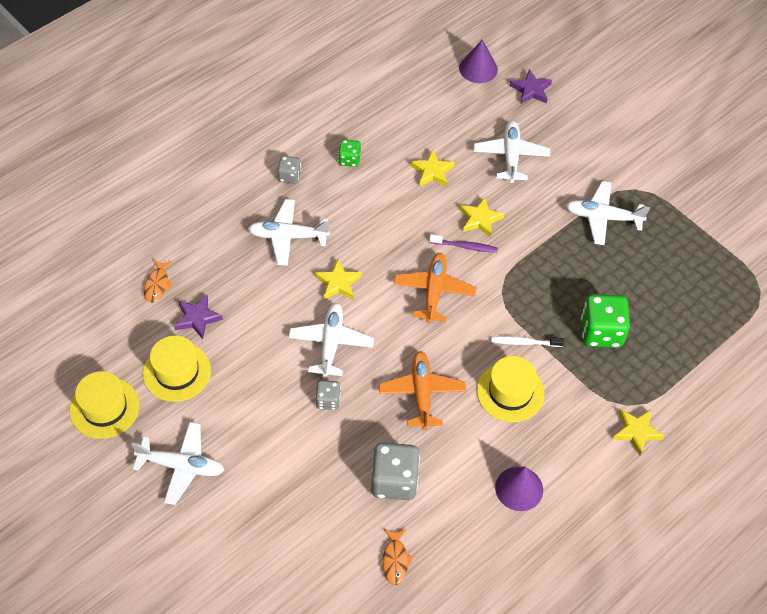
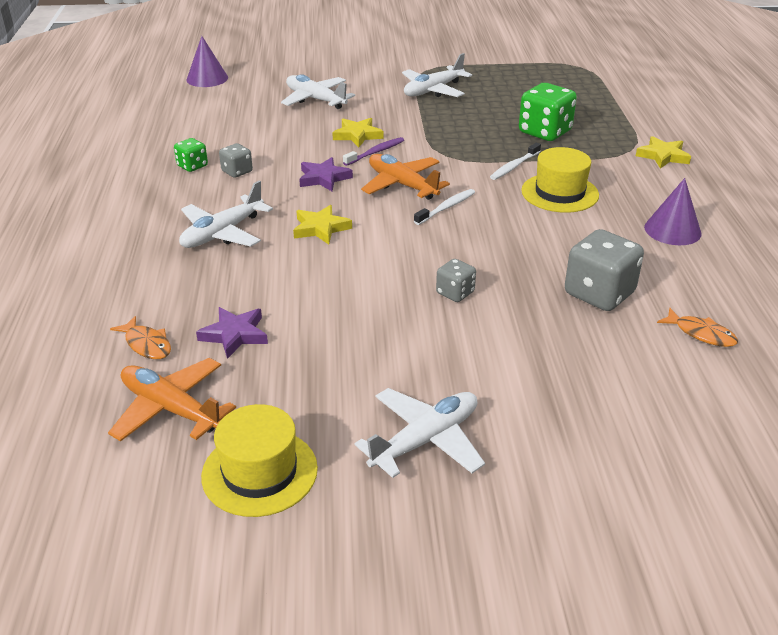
camera: 50 degrees left, 20 degrees down
yellow hat [143,336,211,402] -> none
grey dice [278,156,301,184] -> grey dice moved to [219,143,253,178]
white plane [288,303,374,378] -> none
orange plane [379,351,466,430] -> orange plane moved to [108,358,236,442]
yellow star [410,149,455,187] -> none
purple star [510,69,552,104] -> purple star moved to [299,157,353,191]
none -> white toothbrush [414,189,475,225]

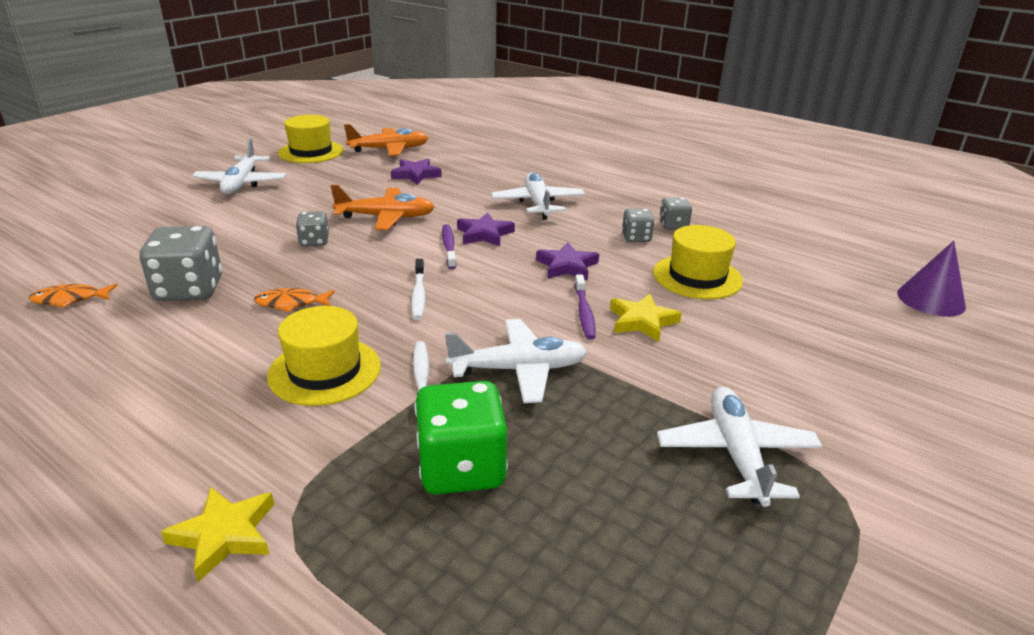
camera: 130 degrees right, 5 degrees down
orange fish [110,316,171,359] -> orange fish moved to [254,288,335,312]
green dice [174,138,208,172] -> grey dice [659,198,692,230]
white plane [281,74,355,109] -> white plane moved to [445,319,588,403]
yellow star [293,205,352,245] -> purple star [457,213,515,246]
orange plane [361,154,450,200] -> orange plane moved to [331,185,435,230]
purple cone [644,178,702,245] -> none
none -> purple toothbrush [442,224,456,269]
none -> yellow hat [653,225,743,299]

